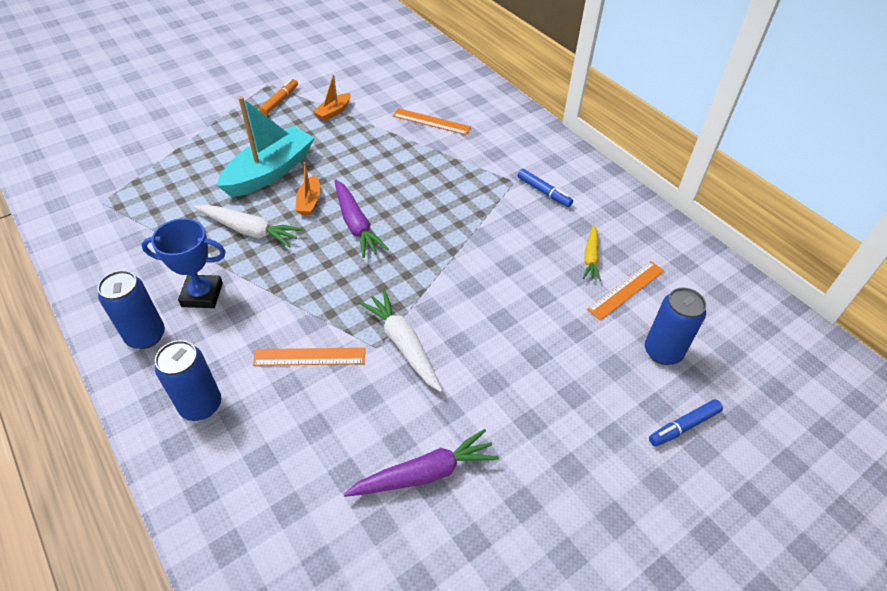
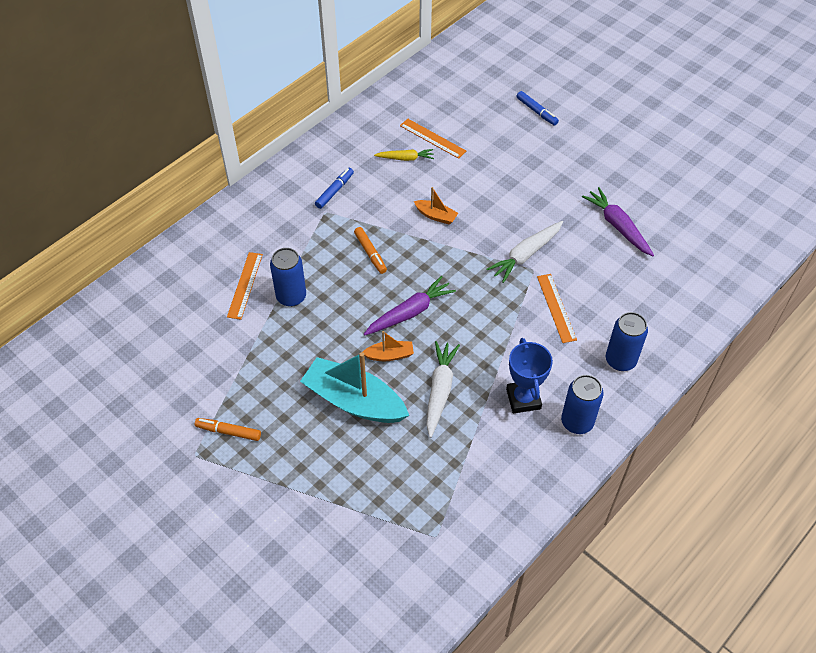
camera: 100 degrees left, 5 degrees up
orange boat [313,74,351,121] -> orange boat moved to [414,187,458,224]
blue can [645,287,706,365] -> blue can moved to [270,248,306,307]
none -> orange marker [354,227,387,274]

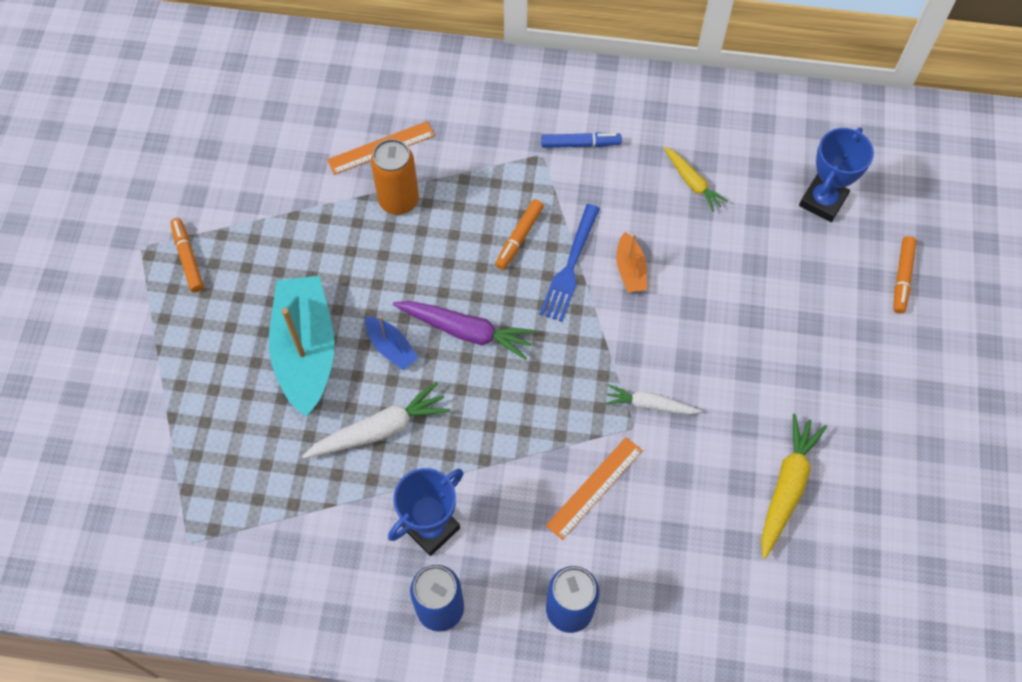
camera: 55 degrees right, 10 degrees up
blue can [270,248,306,307] -> orange can [371,139,419,215]
orange boat [363,331,414,361] -> blue boat [365,316,418,370]
orange ruler [400,118,466,159] -> none
white carrot [486,221,563,283] -> white carrot [605,384,702,414], size x0.64
blue marker [517,91,559,126] -> orange marker [893,236,917,314]
purple carrot [582,187,654,256] -> yellow carrot [761,414,827,559]
none -> blue fork [540,204,600,322]
none -> blue trophy [799,128,874,222]

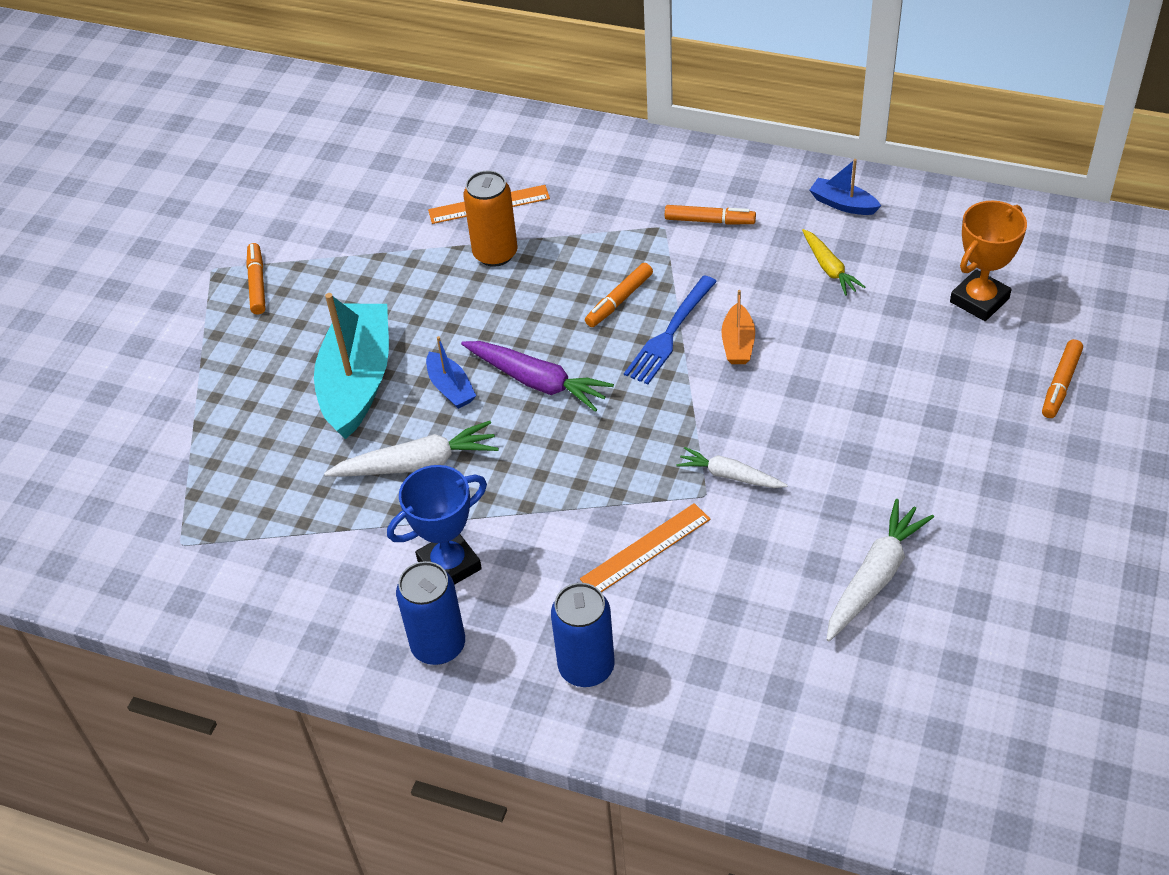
camera: 15 degrees right, 15 degrees down
blue marker [541,132,622,148] -> orange marker [665,205,756,225]
yellow carrot [761,414,827,559] -> white carrot [826,499,934,641]
blue trophy [799,128,874,222] -> orange trophy [950,200,1027,321]
none -> blue boat [810,159,881,215]

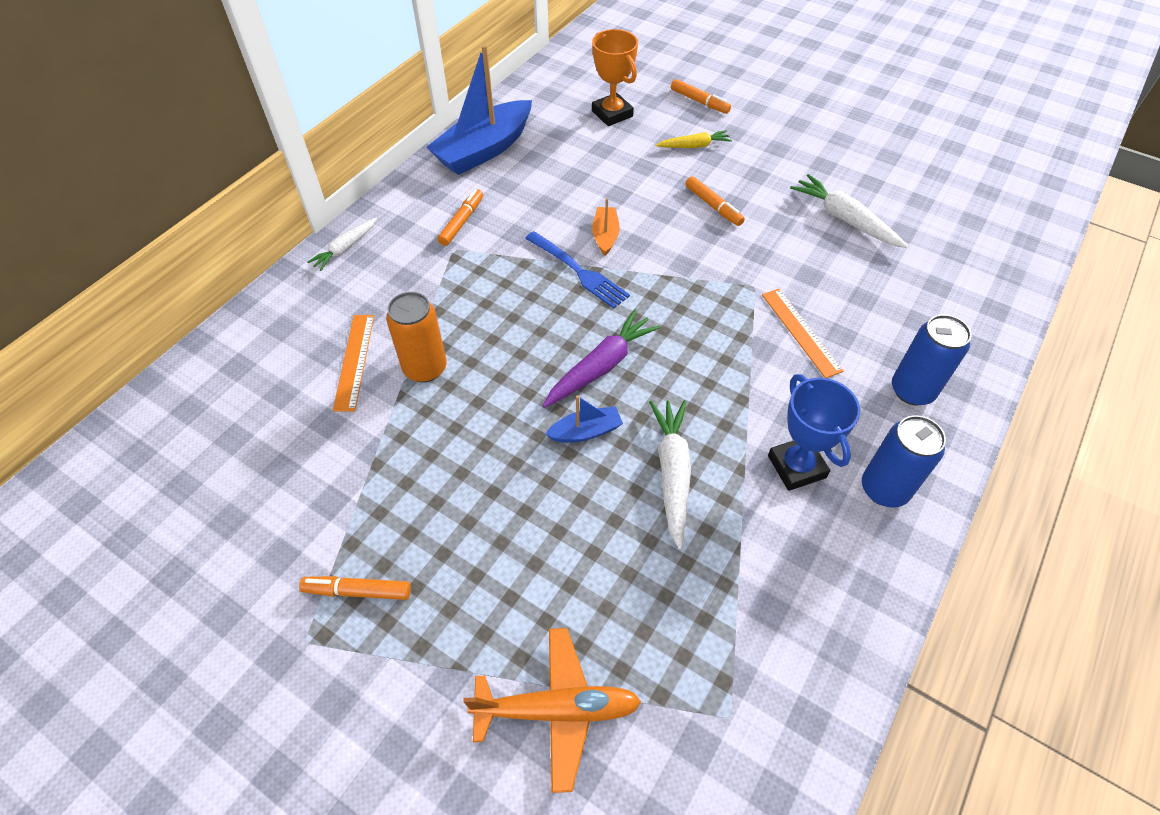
camera: 80 degrees left, 5 degrees up
turquoise boat [314,293,389,439] -> none
orange marker [585,263,653,327] -> orange marker moved to [685,176,745,226]
white carrot [676,447,788,488] -> white carrot moved to [307,218,377,271]
orange boat [721,290,755,364] -> orange boat turned 105 degrees counterclockwise [592,198,620,256]
yellow carrot [802,229,865,296] -> yellow carrot moved to [656,130,732,148]
blue boat [810,159,881,215] -> blue boat [426,45,532,175], size x2.14
none -> orange plane [463,628,641,793]

